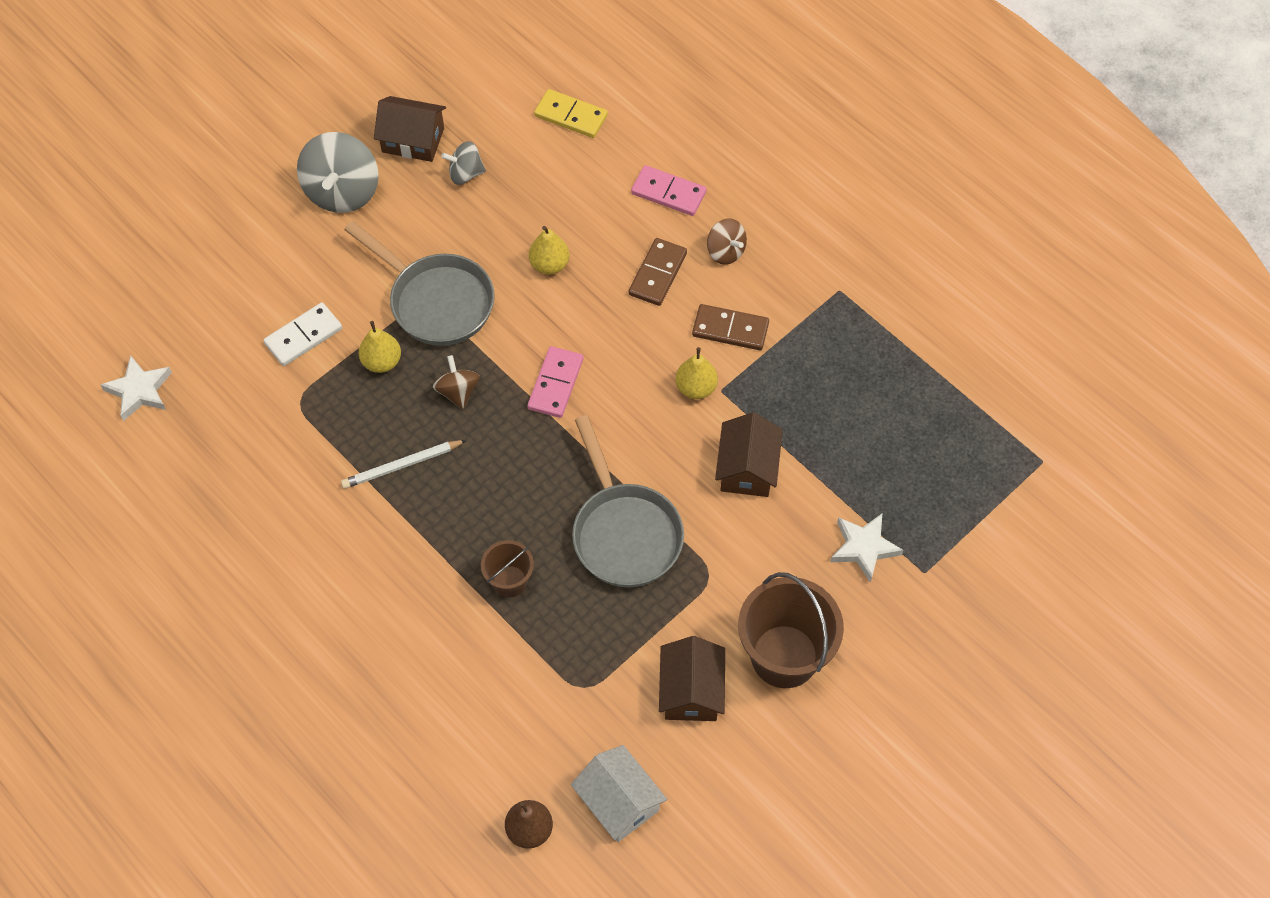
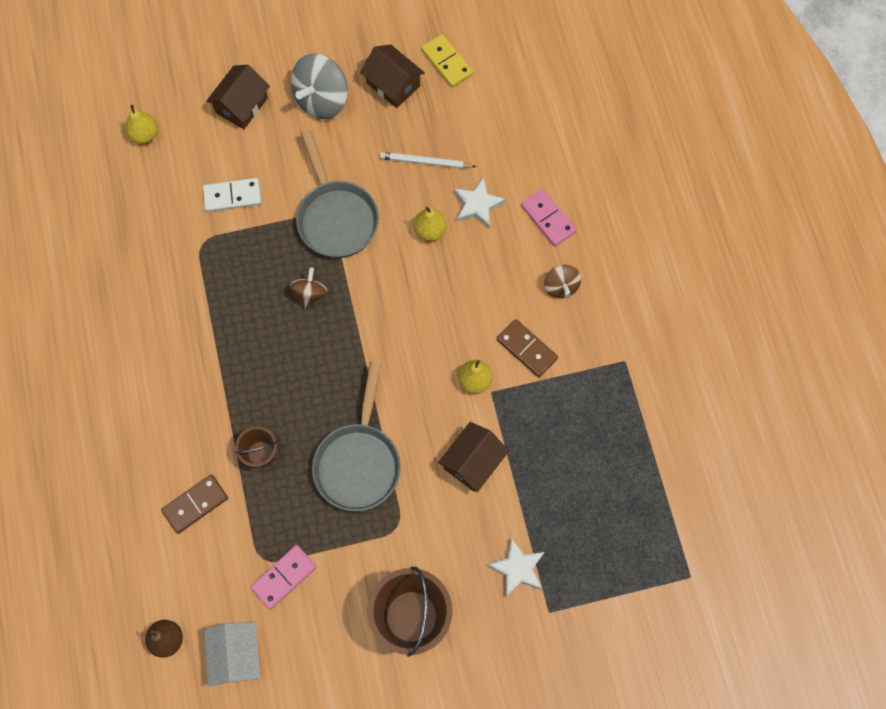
camera: 30 degrees right, 10 degrees up
white star [101,355,172,421] -> white star moved to [454,177,506,228]
white pencil [341,440,467,489] -> white pencil moved to [379,152,477,169]
yellow pear [359,321,401,373] -> yellow pear moved to [125,105,158,144]
grey spinning top [441,141,486,185] -> none
pink domino [527,346,583,418] -> pink domino moved to [250,545,317,609]
yellow domino [534,89,608,138] -> yellow domino moved to [421,34,473,87]
brown domino [629,238,687,306] -> brown domino moved to [161,474,228,534]
brown house [659,636,725,721] -> brown house moved to [206,65,270,129]

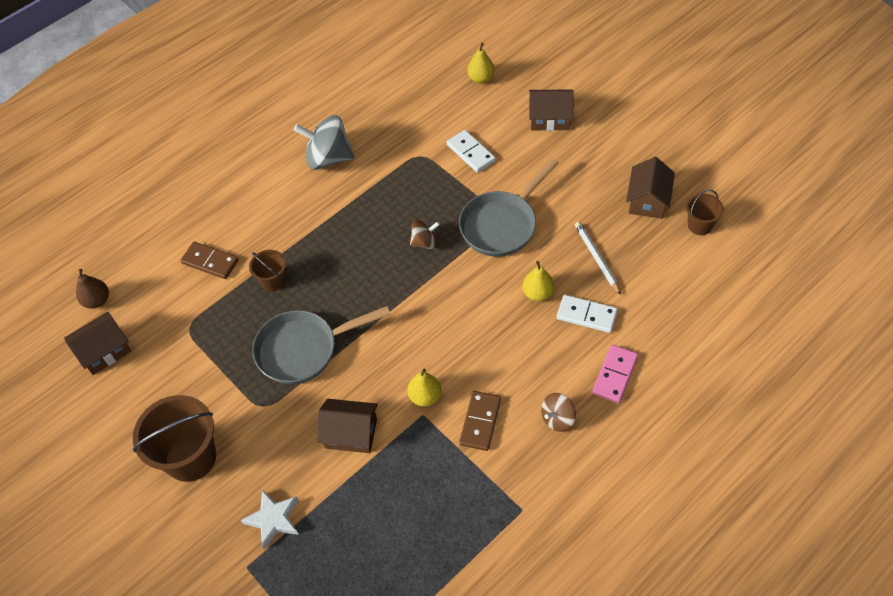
camera: 65 degrees right, 15 degrees down
white house [204,622,261,687] -> brown house [64,312,131,375]
pink domino [250,545,317,609] -> none
grey spinning top [291,54,348,119] -> grey spinning top moved to [294,115,355,170]
yellow domino [421,34,473,87] -> brown bucket [686,189,724,235]
white star [454,177,506,228] -> white domino [557,295,618,333]

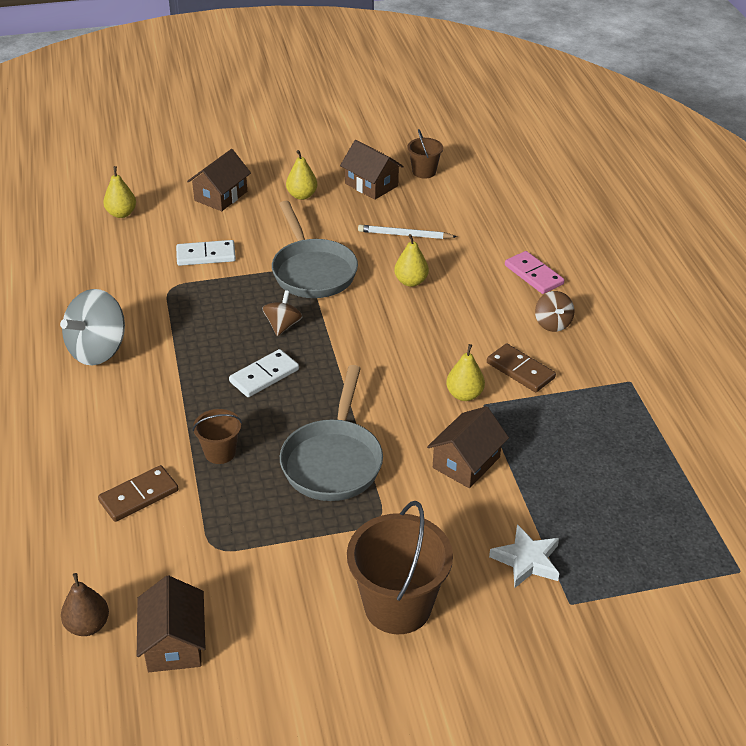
camera: 65 degrees left, 15 degrees down
white domino [557,295,618,333] -> white domino moved to [229,349,299,397]
none -> yellow pear [286,150,317,200]

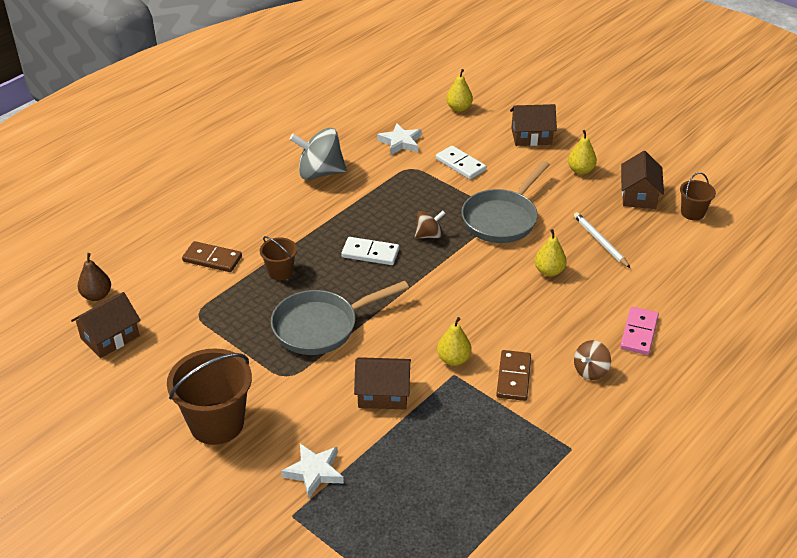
camera: 55 degrees right, 0 degrees up
none -> white star [377,123,422,155]

